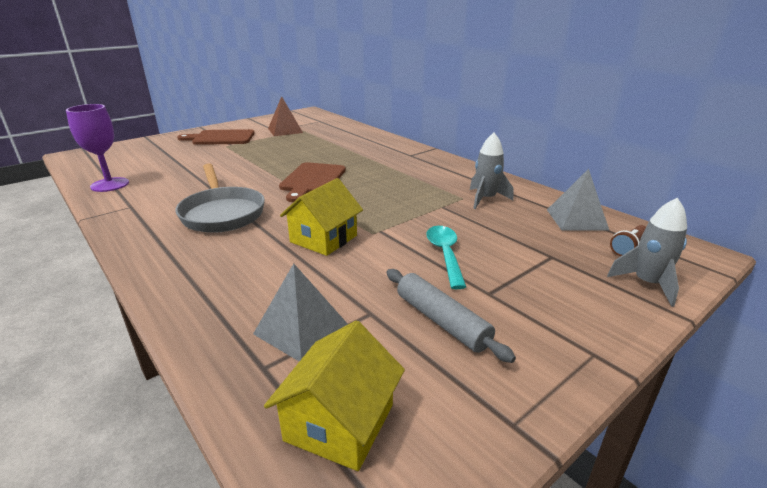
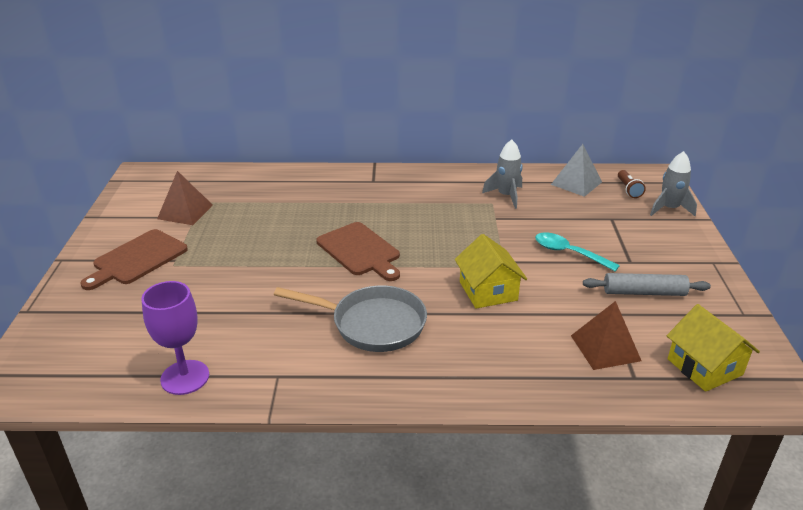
camera: 50 degrees left, 5 degrees up
grey pyramid [253,263,348,361] -> brown pyramid [571,301,642,370]

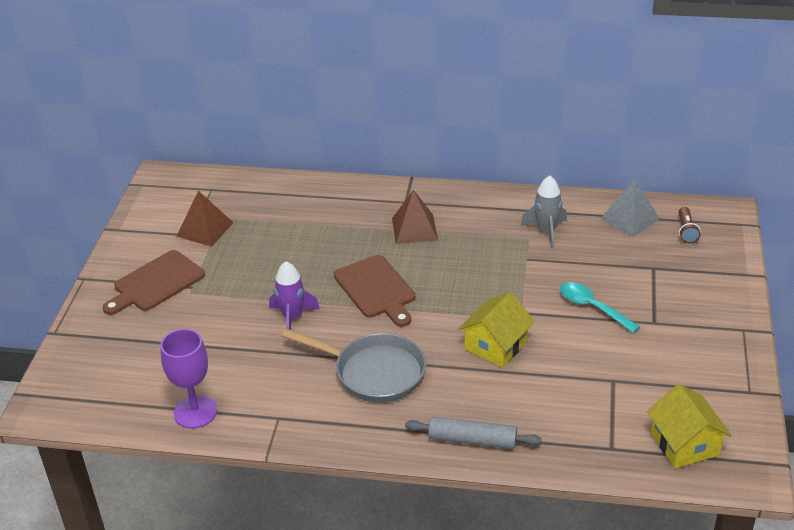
camera: 10 degrees right, 5 degrees up
yellow house [455,234,527,309] -> yellow house turned 45 degrees clockwise [458,292,535,368]
brown pyramid [571,301,642,370] -> brown pyramid moved to [392,190,438,244]
grey rolling pin [583,273,711,296] -> grey rolling pin moved to [405,416,542,449]
grey rocket [650,151,697,216] -> none
none -> purple rocket [269,261,320,330]

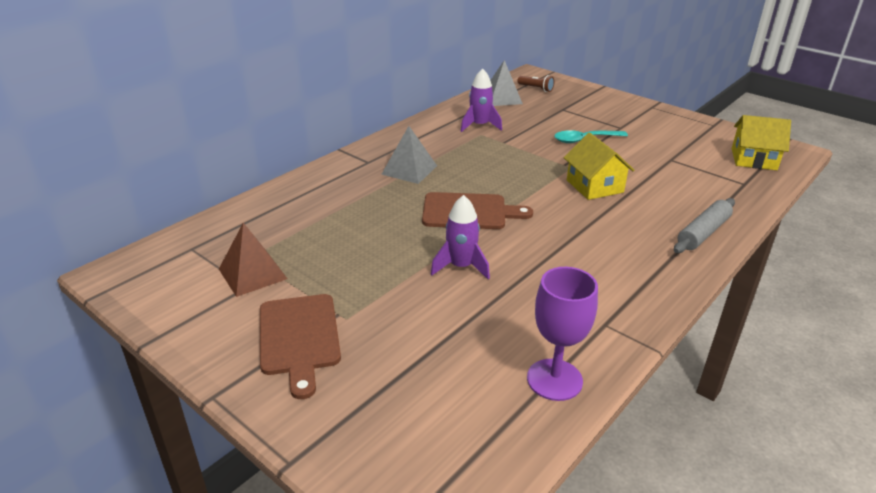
camera: 60 degrees left, 5 degrees down
grey pan [282,329,426,403] -> none
brown pyramid [392,190,438,244] -> grey pyramid [381,126,437,184]
grey rocket [521,175,567,248] -> purple rocket [461,68,502,132]

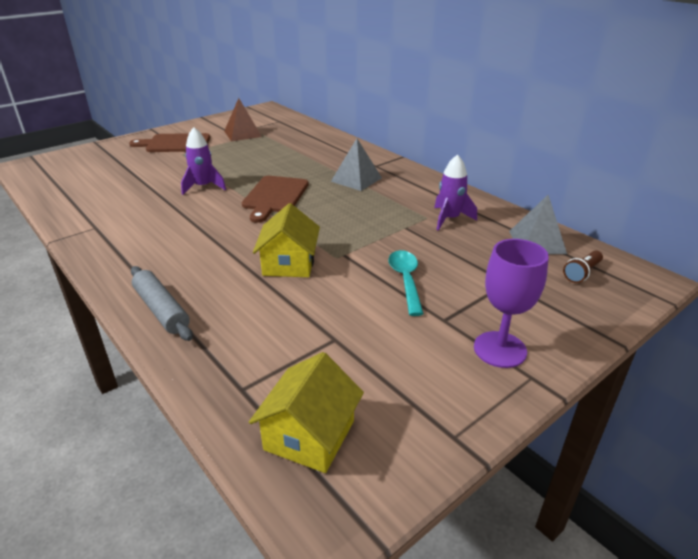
camera: 100 degrees right, 0 degrees up
purple goblet [527,267,598,401] -> purple goblet moved to [474,239,549,368]
yellow house [564,133,635,200] -> yellow house turned 75 degrees counterclockwise [253,203,320,277]

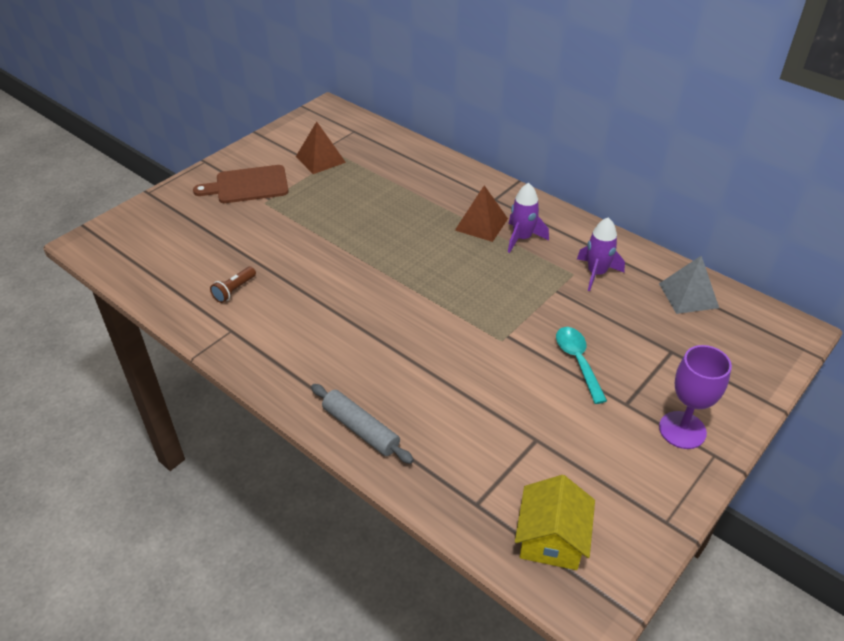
camera: 10 degrees left, 10 degrees up
purple rocket [181,127,226,195] -> purple rocket moved to [508,183,549,253]
brown cutting board [242,176,309,223] -> none
yellow house [253,203,320,277] -> none
grey pyramid [331,139,382,191] -> brown pyramid [455,185,508,242]
brown flashlight [563,251,603,283] -> brown flashlight moved to [210,267,256,303]

